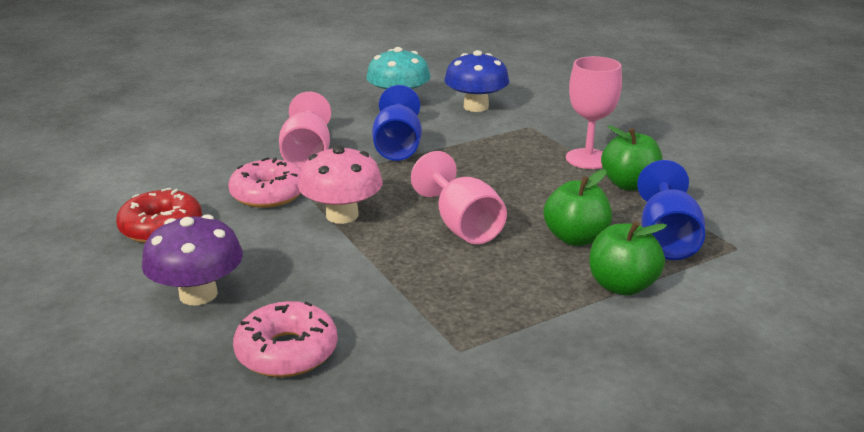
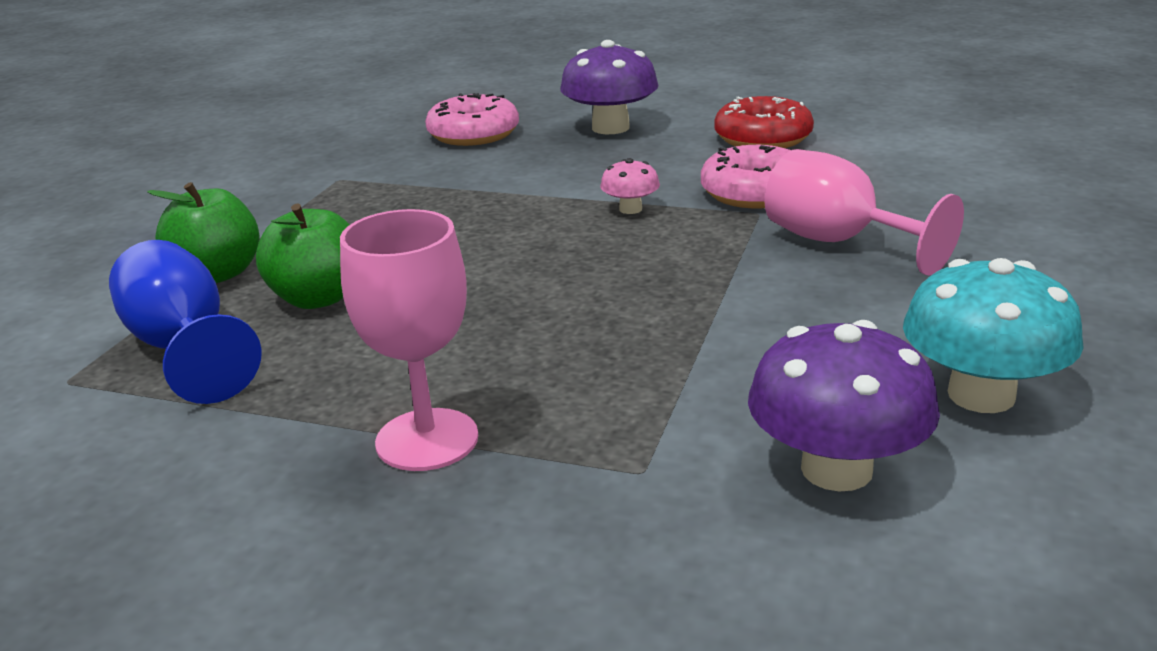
camera: 140 degrees right, 0 degrees up
pink mushroom [298,145,383,224] -> pink mushroom [600,158,660,214], size x0.51
blue goblet [372,85,422,161] -> none
pink goblet [411,151,507,244] -> none
blue mushroom [444,50,509,112] -> purple mushroom [748,320,940,492]
green apple [601,125,663,191] -> none

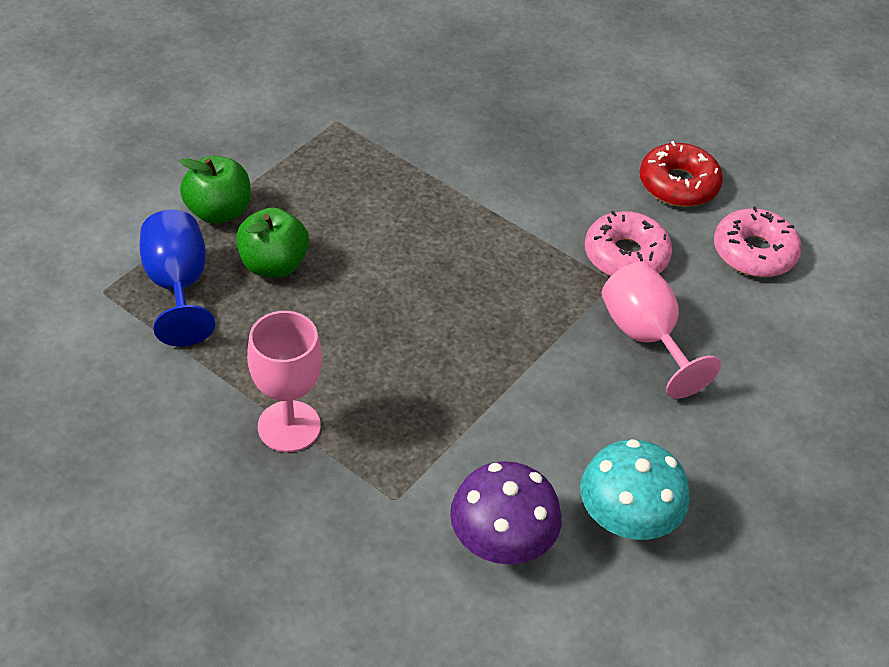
camera: 15 degrees right, 20 degrees up
pink donut [425,93,519,146] -> pink donut moved to [714,206,802,277]
purple mushroom [560,40,659,134] -> none
pink mushroom [600,158,660,214] -> none

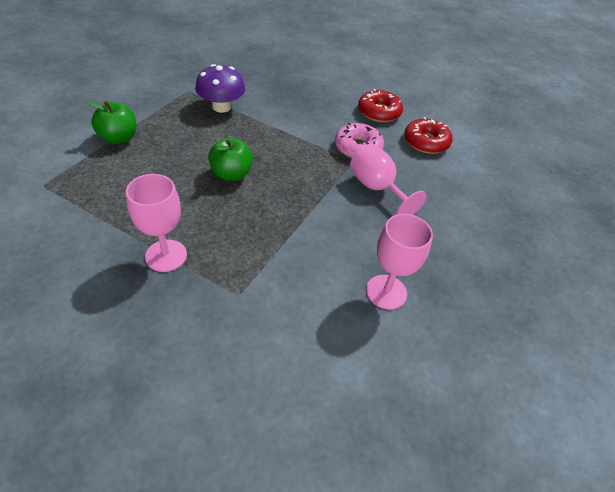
camera: 10 degrees left, 0 degrees up
blue goblet [140,210,215,346] -> none
green apple [236,207,309,277] -> green apple moved to [208,137,253,181]
purple mushroom [450,461,562,565] -> purple mushroom moved to [195,64,245,113]
turquoise mushroom [580,439,690,540] -> pink goblet [366,214,433,310]
pink donut [714,206,802,277] -> red donut [404,117,453,154]

